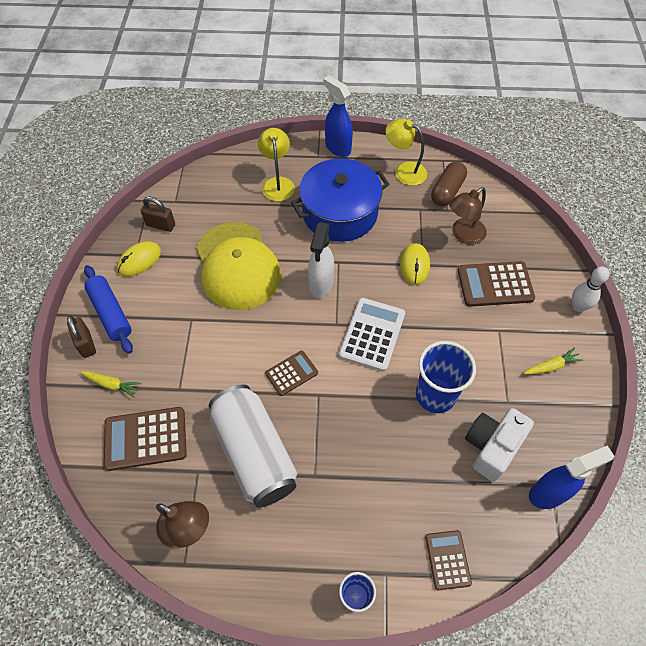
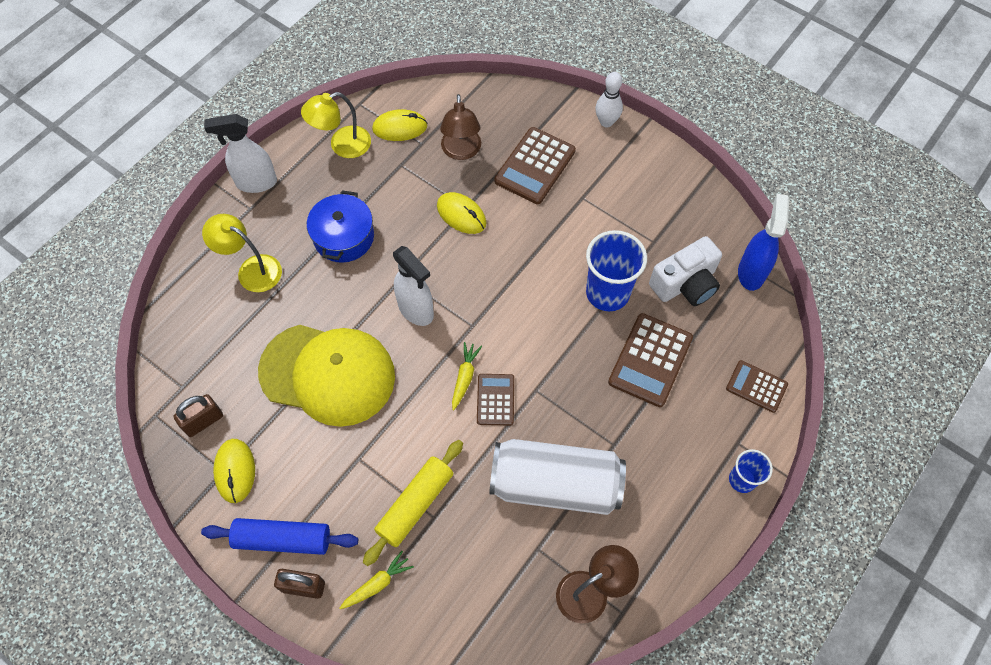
camera: 55 degrees left, 5 degrees up
brown calculator [104,407,187,471] -> brown calculator moved to [608,313,693,407]
blue pot [291,158,390,242] -> blue pot [307,190,374,263], size x0.64
blue spray bottle [323,75,353,157] -> white spray bottle [204,114,277,193]
white calculator [339,298,405,372] -> none
brown capsule [431,161,467,206] -> yellow mouse [372,109,427,141]
white camera [465,408,534,482] -> white camera turned 105 degrees counterclockwise [649,236,722,306]
yellow carrot [524,347,583,374] -> yellow carrot moved to [452,342,482,410]
none -> yellow rolling pin [363,440,463,566]

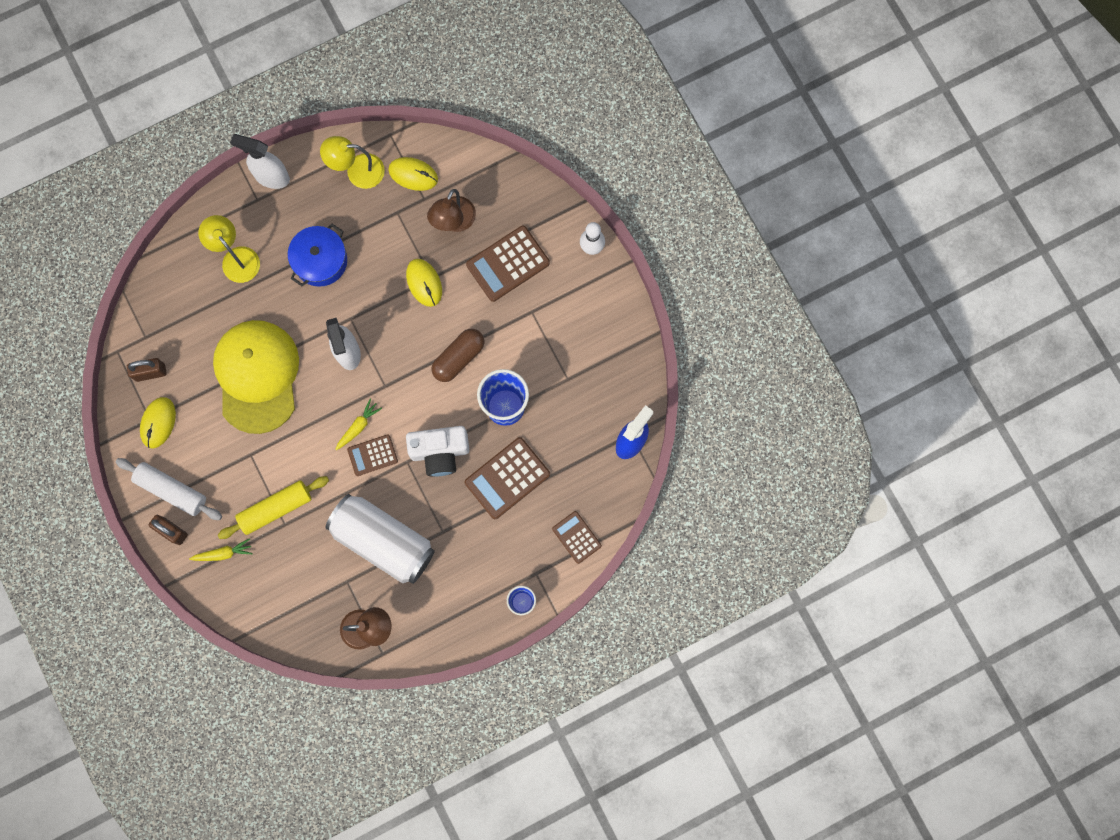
camera: 25 degrees right, 15 degrees up
blue rolling pin [201,518,358,555] -> white rolling pin [115,458,222,520]
yellow cap [258,325,395,427] -> yellow cap turned 135 degrees counterclockwise [213,320,299,434]
brown calculator [477,374,514,426] -> brown calculator turned 135 degrees counterclockwise [347,434,398,476]
white camera [649,236,722,306] -> white camera moved to [406,426,469,476]
none -> brown capsule [432,329,484,382]

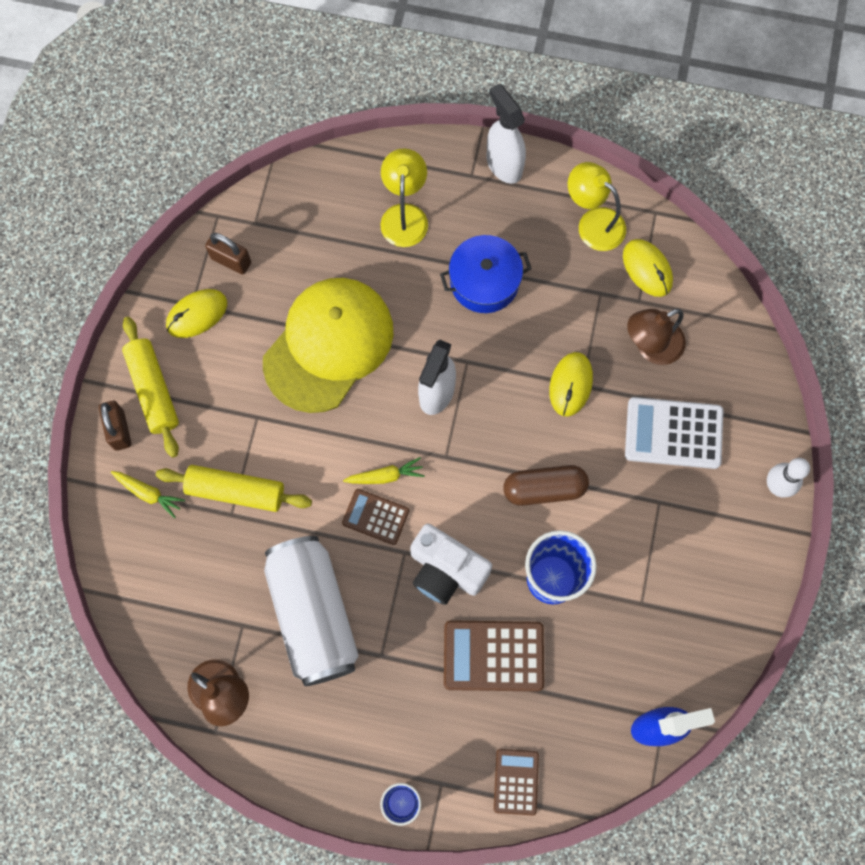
camera: 40 degrees right, 5 degrees down
white rolling pin [115,458,222,520] -> yellow rolling pin [122,317,179,458]
brown calculator [466,226,550,302] -> white calculator [625,397,723,469]

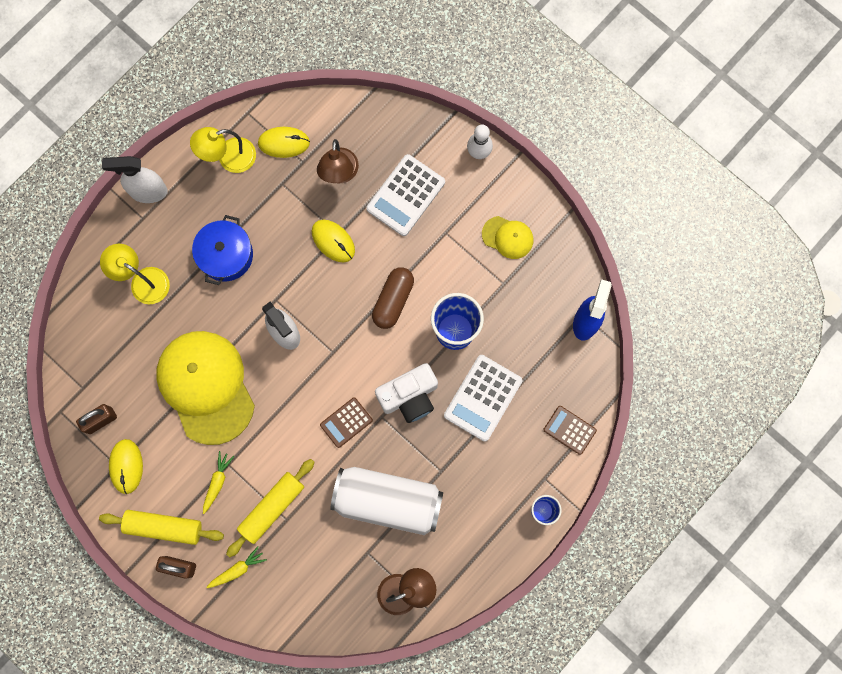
camera: 60 degrees left, 5 degrees up
yellow carrot [343,457,425,484] -> yellow carrot moved to [203,451,234,514]
brown calculator [444,620,544,691] -> white calculator [444,355,522,442]
none -> yellow cap [482,216,533,259]

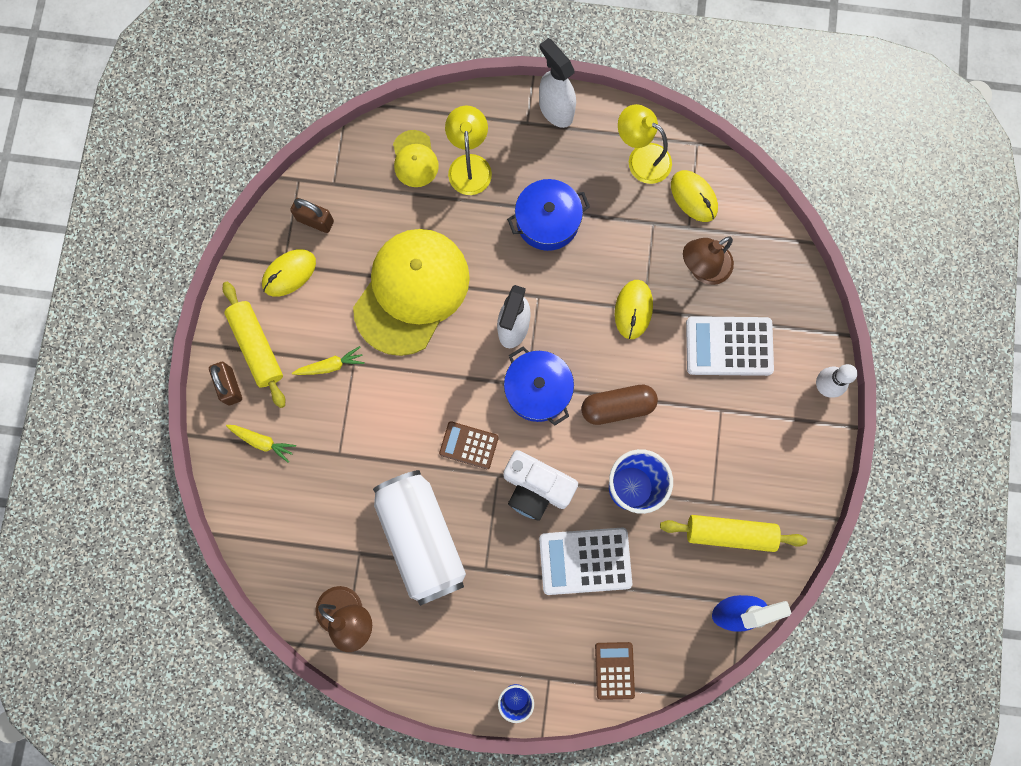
camera: 55 degrees right, 0 degrees up
yellow rolling pin [226,459,315,557] -> yellow rolling pin moved to [660,515,807,552]
yellow cap [482,216,533,259] -> yellow cap moved to [393,130,439,187]
none -> blue pot [504,346,574,426]

